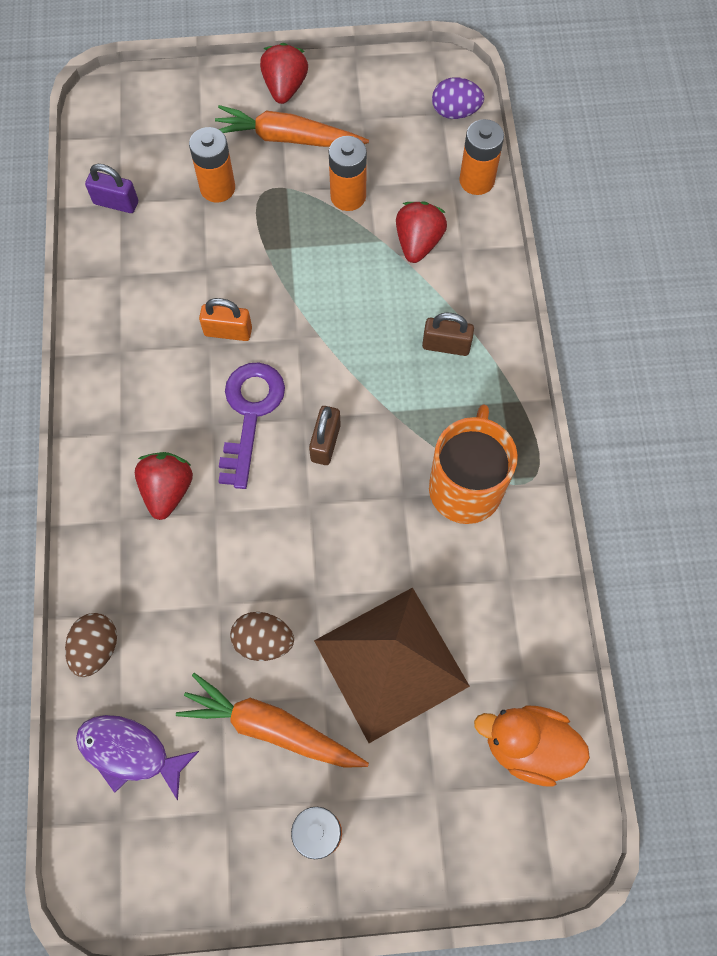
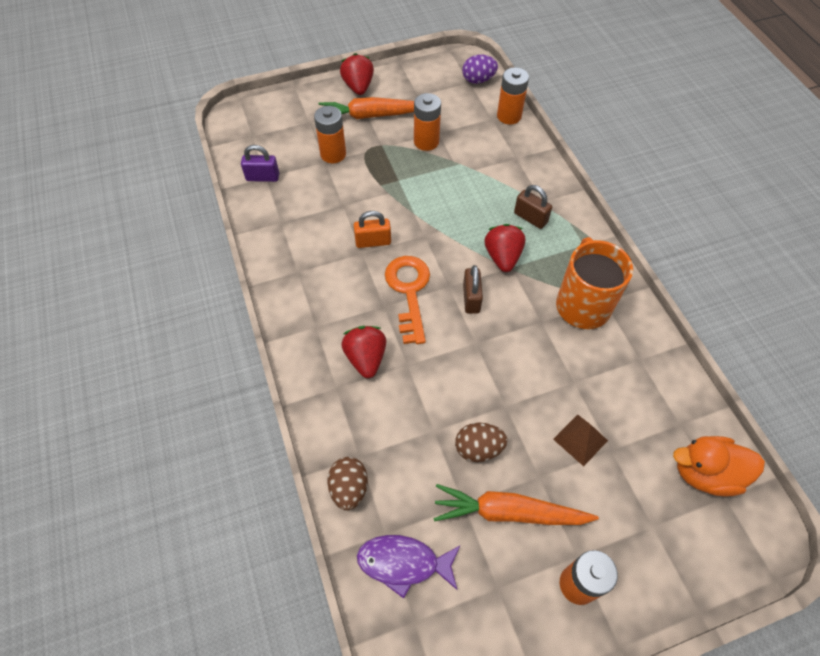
camera: 15 degrees left, 10 degrees down
purple key [218,362,285,489] -> orange key [385,256,430,344]
brown pyramid [314,587,470,743] -> brown pyramid [553,414,608,466], size x0.43
red strawberry [396,201,447,263] -> red strawberry moved to [484,224,525,272]
brown padlock [422,312,474,356] -> brown padlock turned 45 degrees clockwise [514,185,552,229]

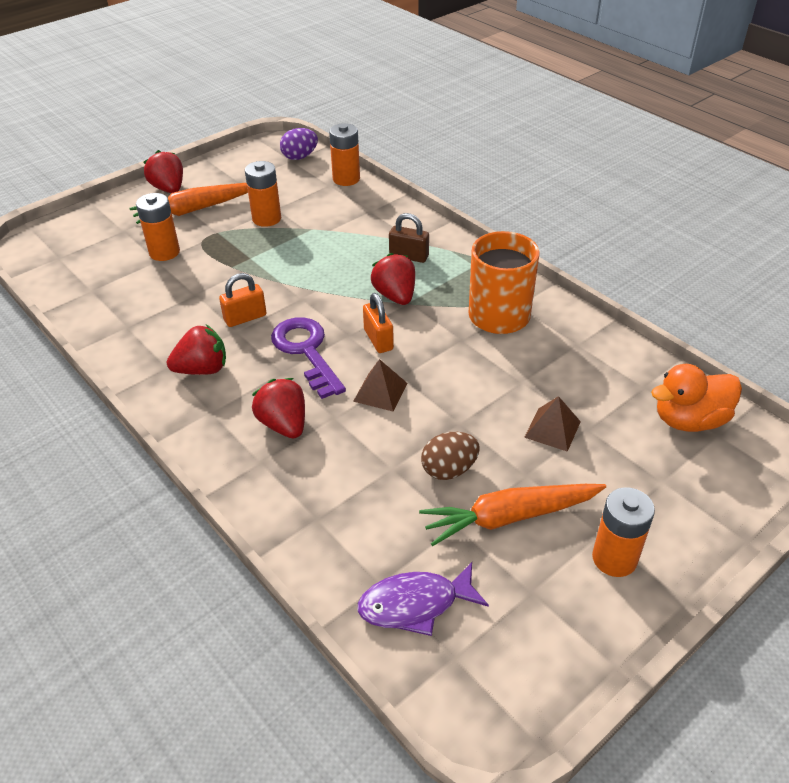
camera: 20 degrees left, 15 degrees down
purple padlock [241,145,279,182] -> none
brown egg [327,457,368,511] -> none
orange key [385,256,430,344] -> purple key [271,317,346,399]
brown padlock [463,265,483,314] -> orange padlock [363,293,394,353]
none -> red strawberry [167,324,226,375]
none -> brown pyramid [353,359,407,411]

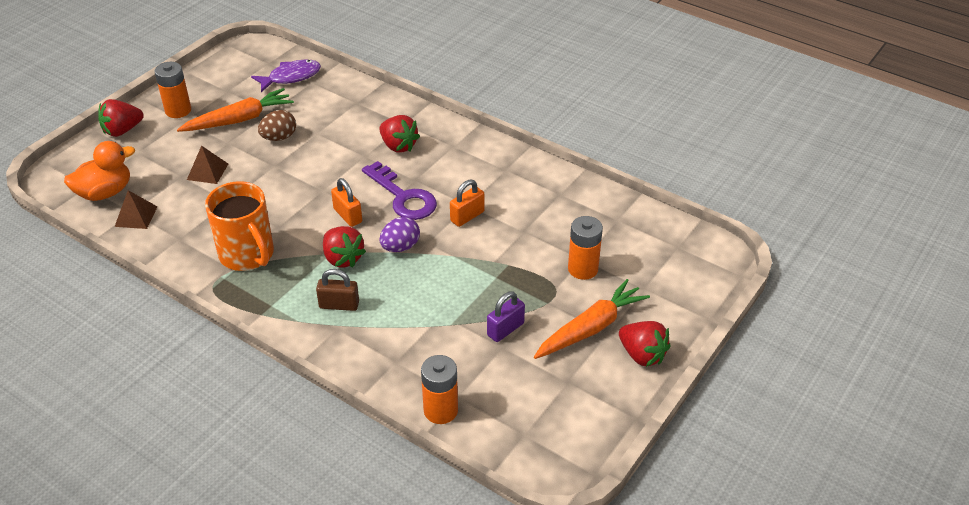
camera: 165 degrees right, 0 degrees up
red strawberry [167,324,226,375] -> red strawberry moved to [98,99,144,137]
orange battery [245,161,281,227] -> purple padlock [487,291,525,342]
purple egg [280,128,318,160] -> purple egg moved to [379,217,420,252]
brown pyramid [353,359,407,411] -> brown pyramid moved to [115,190,158,229]

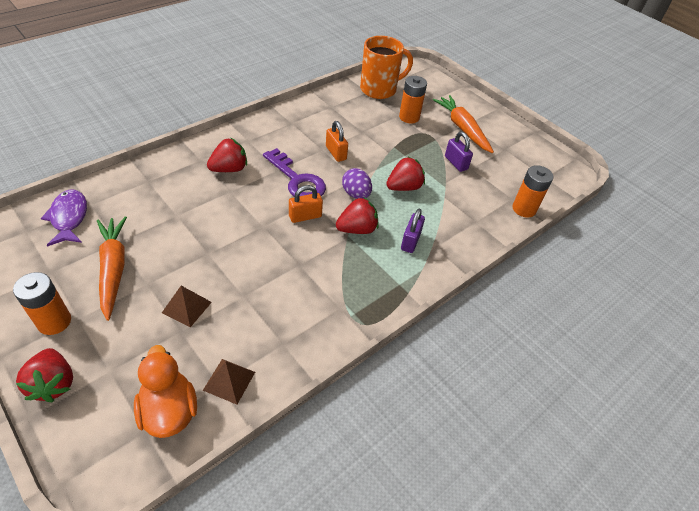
camera: 80 degrees left, 5 degrees up
orange mug [205,181,274,271] -> orange mug moved to [360,36,413,99]
brown egg [258,110,296,141] -> none
brown padlock [316,269,359,311] -> purple padlock [401,209,425,253]
purple key [362,161,437,220] -> purple key turned 75 degrees clockwise [263,148,326,196]
red strawberry [619,321,671,367] -> red strawberry moved to [386,157,425,191]

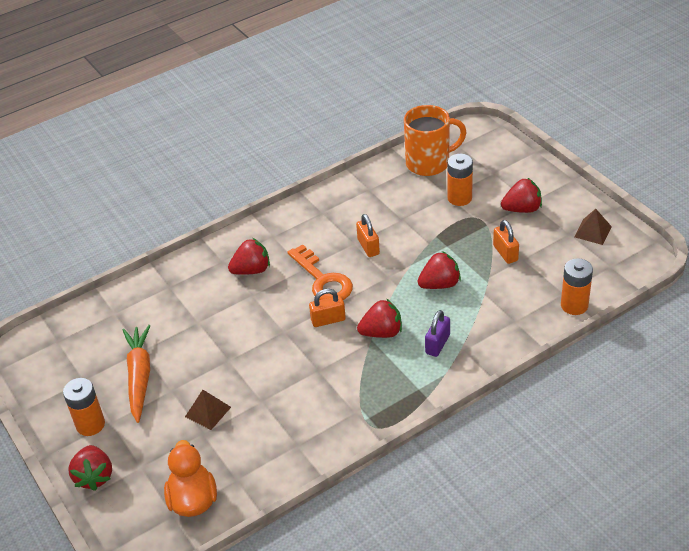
camera: 15 degrees right, 5 degrees down
purple fish [41,189,87,247] -> none
brown pyramid [203,359,255,404] -> brown pyramid moved to [574,209,612,245]
purple key [263,148,326,196] -> orange key [287,244,353,300]
purple egg [342,168,372,199] -> none
orange carrot [433,95,494,153] -> red strawberry [501,178,542,213]
purple padlock [445,132,473,172] -> orange padlock [493,220,519,264]

